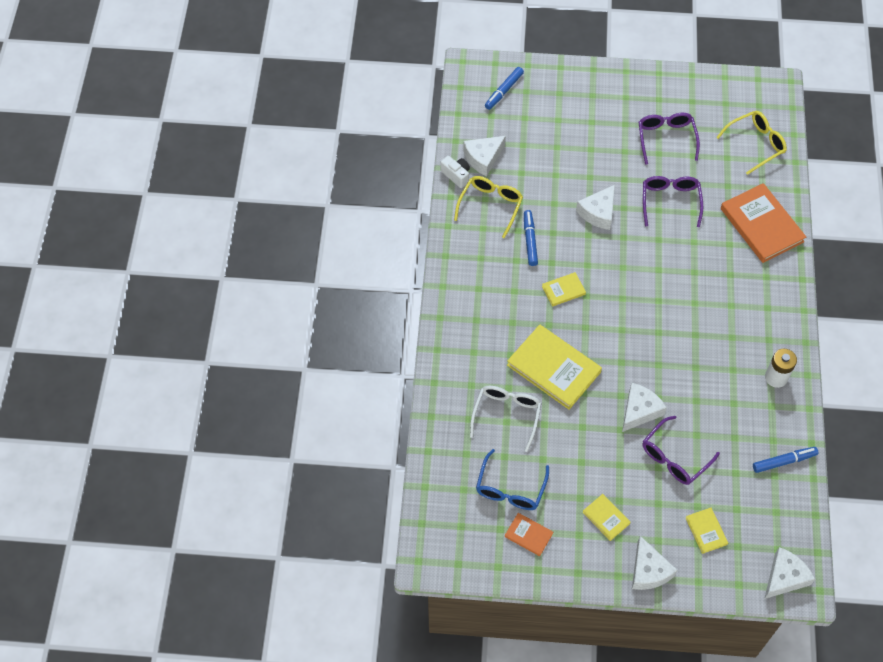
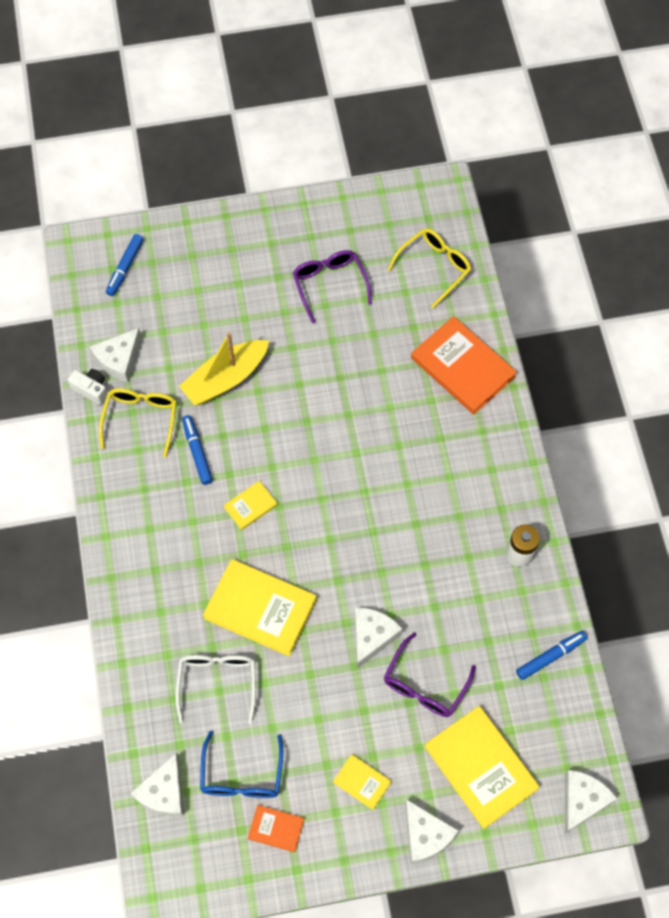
camera: 15 degrees left, 5 degrees up
white cheese [576,185,615,230] -> white cheese moved to [130,753,184,817]
purple glasses [643,176,703,227] -> none
yellow book [686,508,728,554] -> yellow book [424,706,540,829], size x2.06
none -> yellow boat [179,332,269,406]

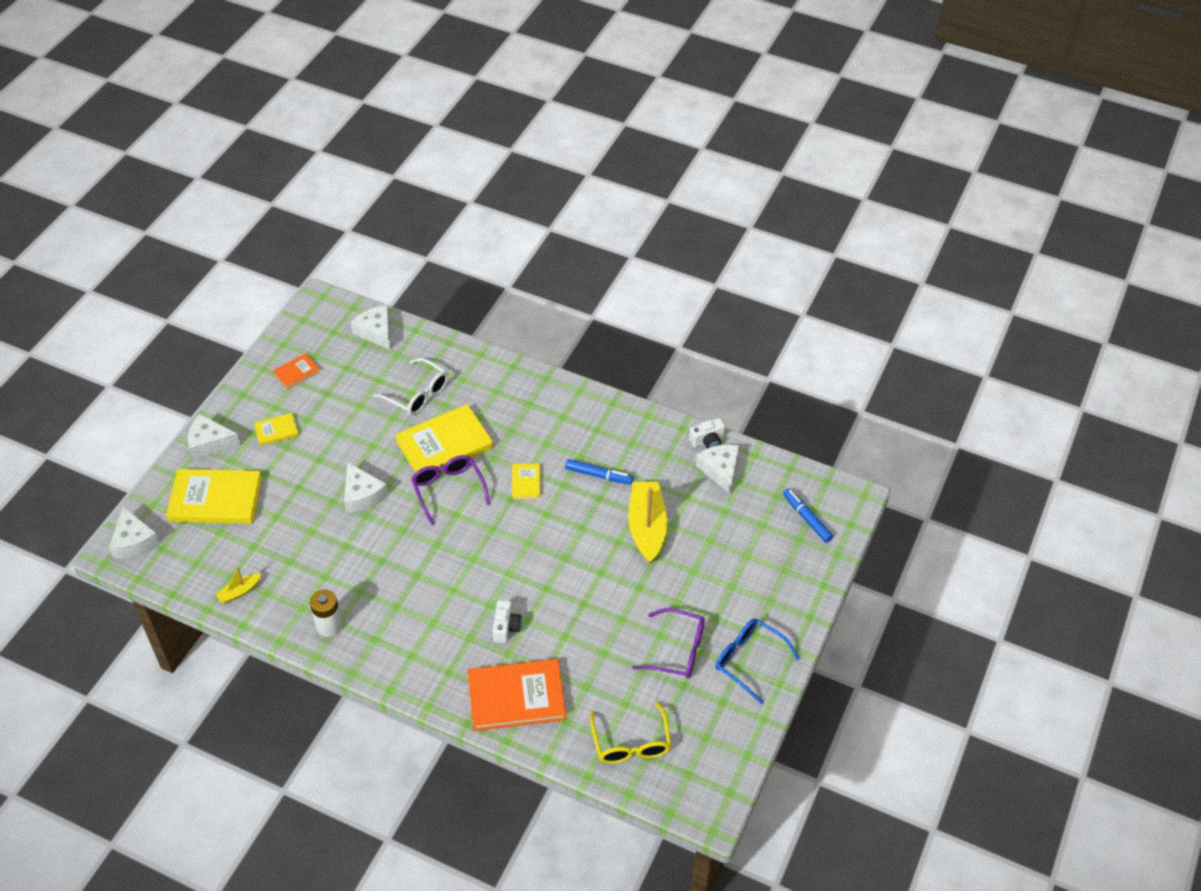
camera: 125 degrees right, 15 degrees down
yellow glasses [99,388,177,457] -> none
blue glasses [200,731,283,798] -> blue glasses moved to [715,618,800,704]
purple glasses [384,632,476,717] -> purple glasses moved to [411,455,490,525]
blue marker [516,631,587,680] -> yellow boat [216,567,262,603]
none -> white camera [493,600,522,643]

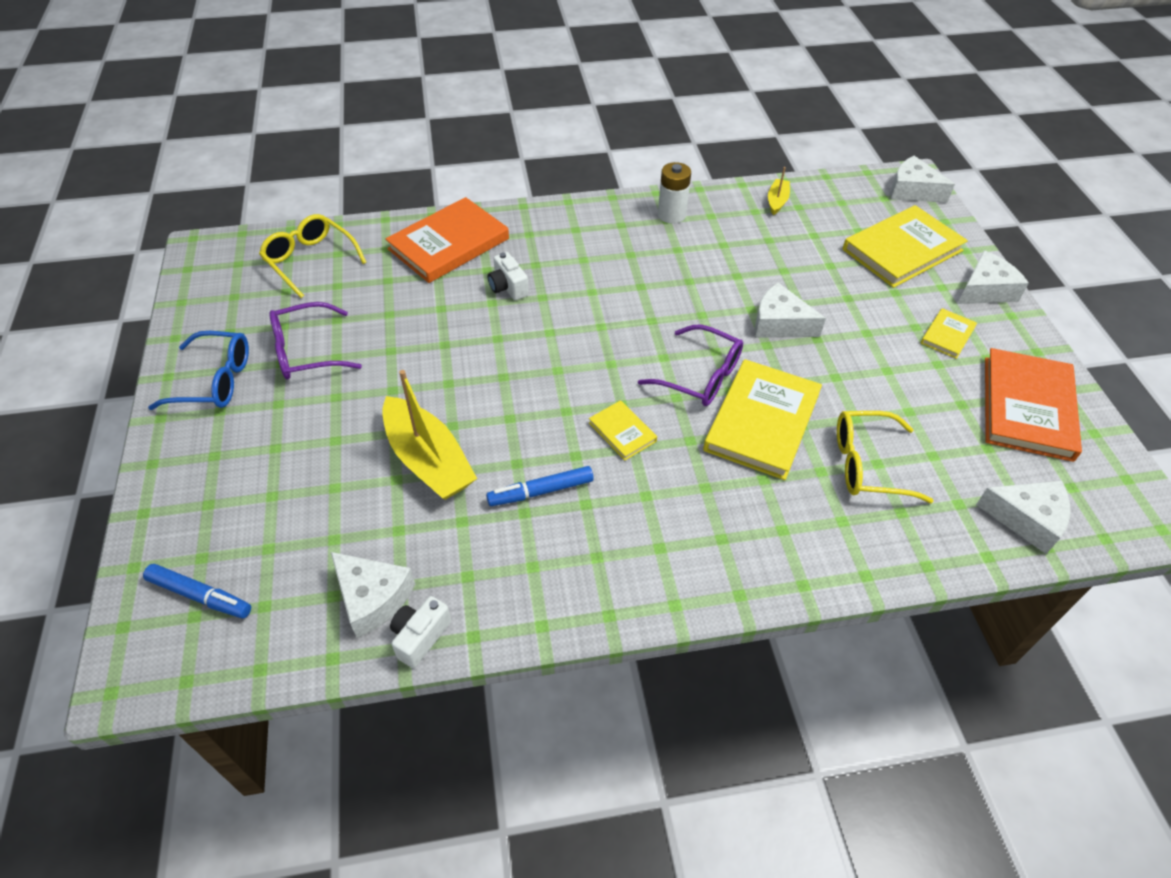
camera: 145 degrees right, 0 degrees up
orange book [273,353,320,389] -> orange book [985,348,1082,462], size x2.06
white glasses [373,358,448,415] -> yellow glasses [837,411,933,503]

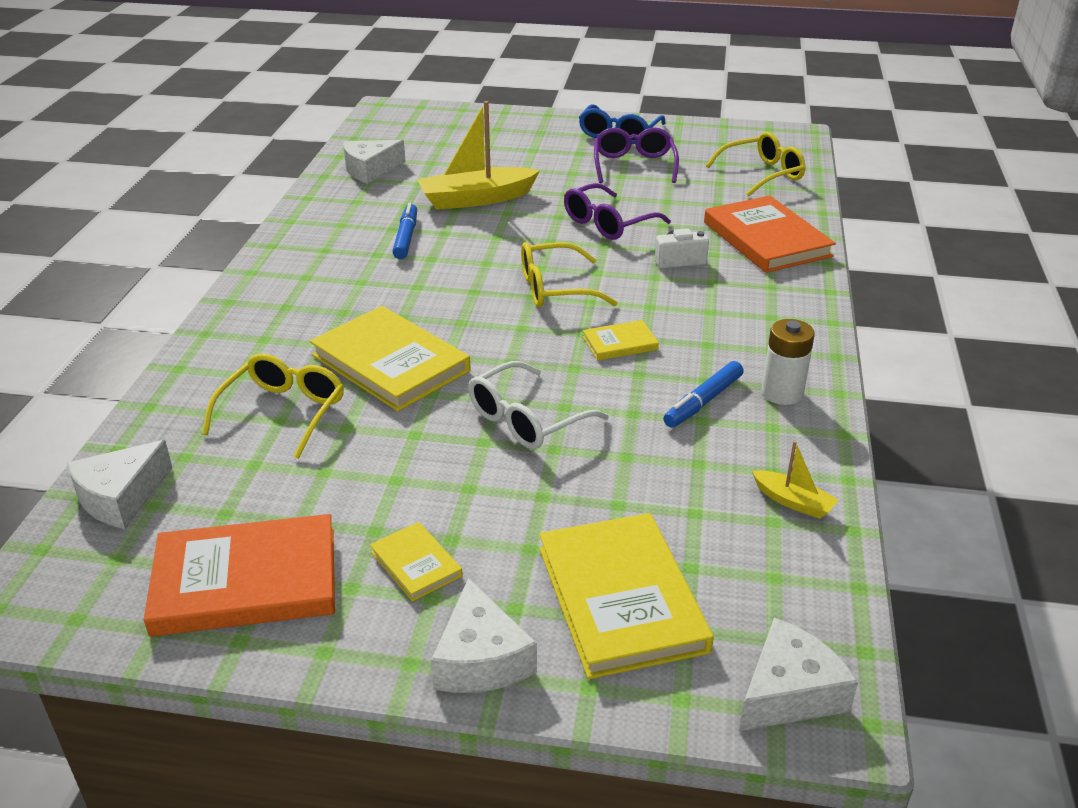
camera: 110 degrees right, 15 degrees down
blue marker [143,564,251,618] -> blue marker moved to [663,361,744,428]
white camera [390,596,451,668] -> none
yellow book [589,400,657,461] -> yellow book moved to [583,320,659,360]
purple glasses [638,325,743,406] -> purple glasses moved to [564,183,671,240]
white cheese [754,283,826,338] -> white glasses [468,361,609,449]
orange book [985,348,1082,462] -> orange book turned 45 degrees counterclockwise [144,514,335,637]
none -> yellow glasses [521,242,618,308]

